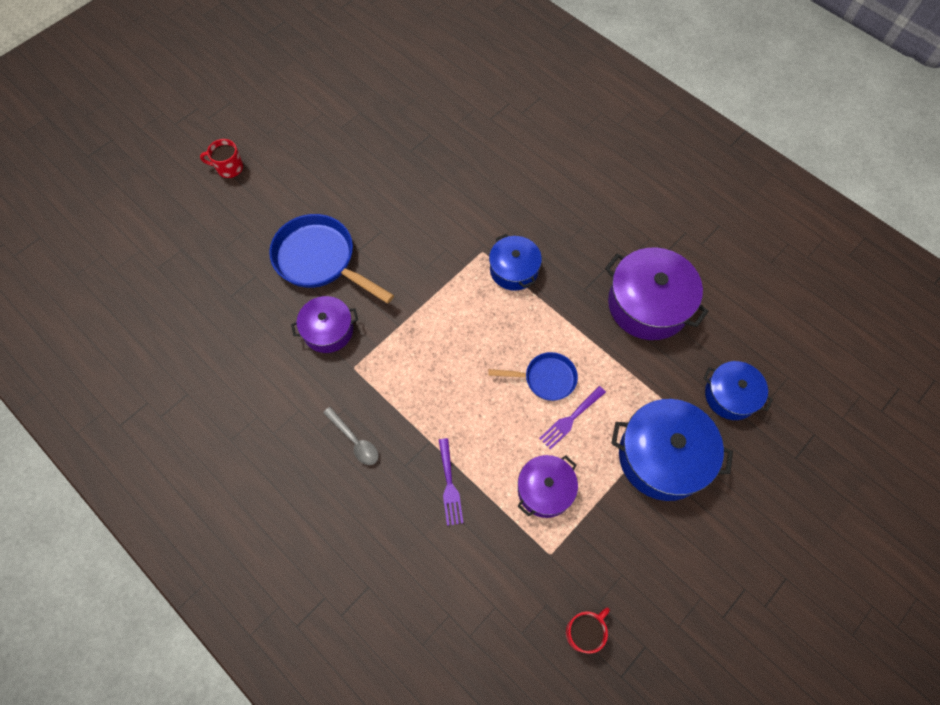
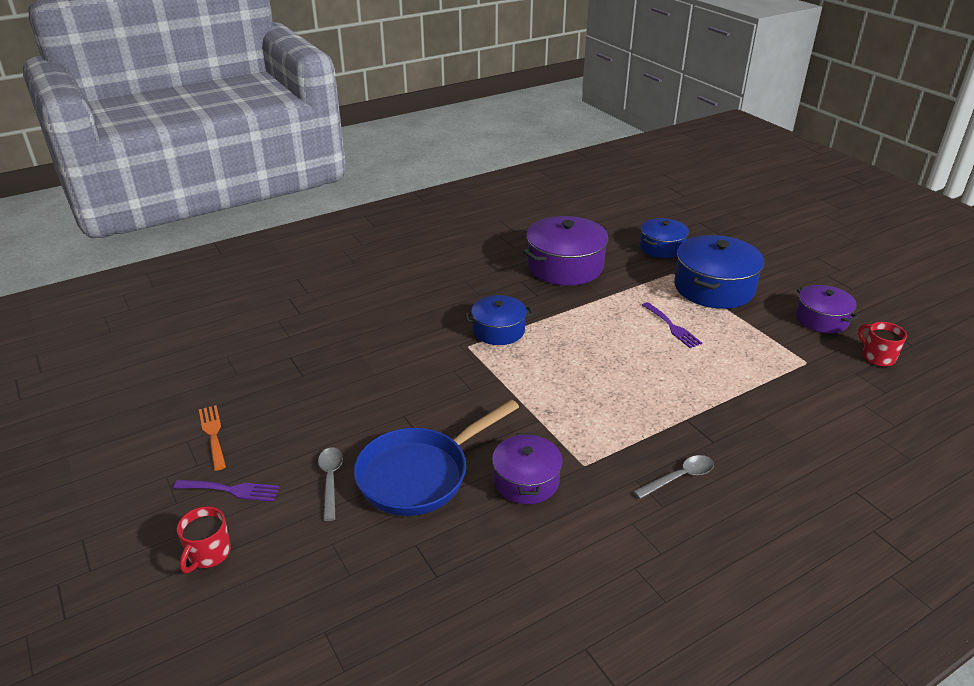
camera: 75 degrees left, 30 degrees down
purple fork [439,438,463,526] -> purple fork moved to [173,480,280,502]
blue pan [488,352,578,401] -> none
purple pot [518,455,578,518] -> purple pot moved to [796,285,858,333]
none -> orange fork [199,405,226,471]
none -> grey spoon [318,447,343,521]

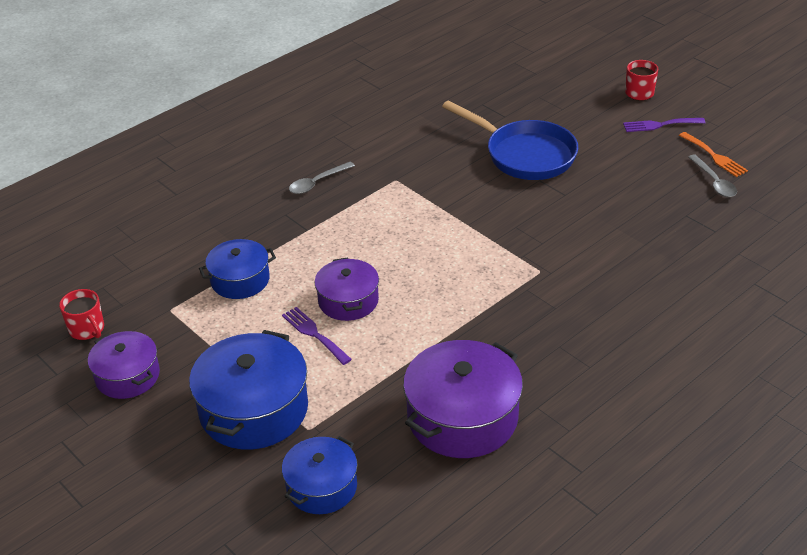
camera: 170 degrees right, 5 degrees up
grey spoon [318,447,343,521] -> grey spoon moved to [688,154,737,197]
blue pan [354,399,519,516] -> blue pan turned 90 degrees clockwise [442,101,578,180]
blue pot [465,295,533,345] -> blue pot moved to [199,239,276,299]
purple pot [492,433,563,504] -> purple pot moved to [315,257,379,321]

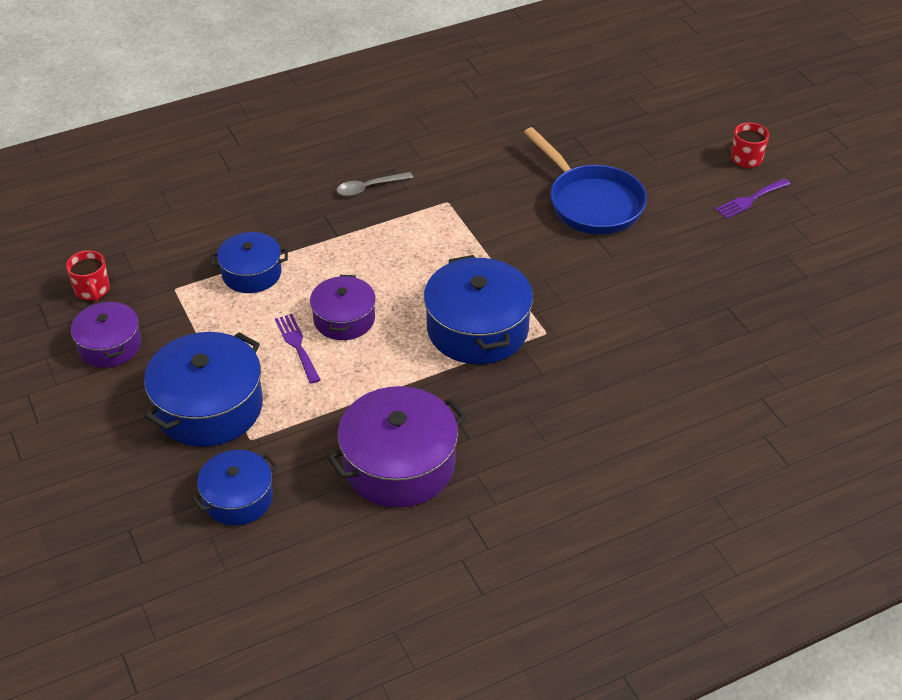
camera: 15 degrees right, 5 degrees up
purple fork [623,118,705,132] -> purple fork turned 45 degrees counterclockwise [715,178,790,219]
orange fork [679,132,748,177] -> none
grey spoon [688,154,737,197] -> none
none -> blue pot [424,255,533,364]

